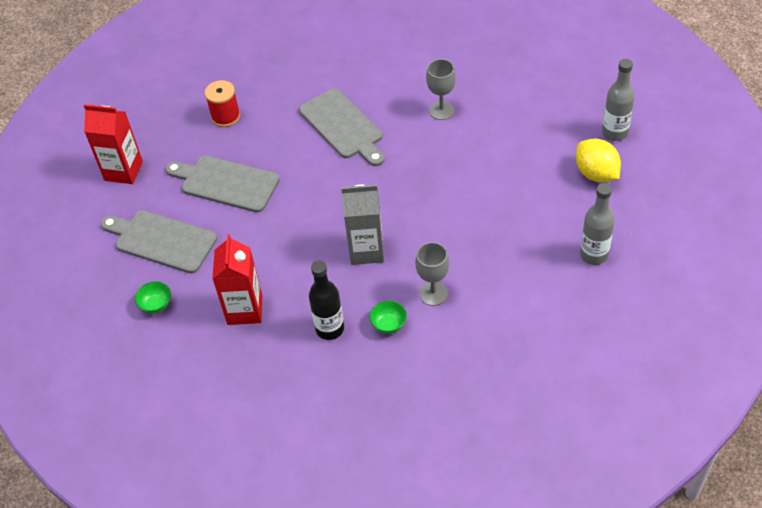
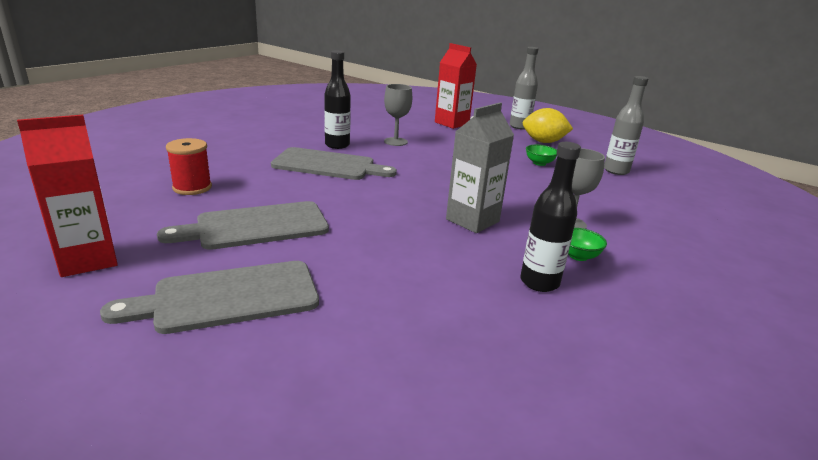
camera: 50 degrees left, 25 degrees down
green bowl [135,281,171,313] -> green bowl moved to [526,145,557,166]
red carton [212,234,263,325] -> red carton moved to [435,43,477,129]
none -> black bottle [324,51,351,149]

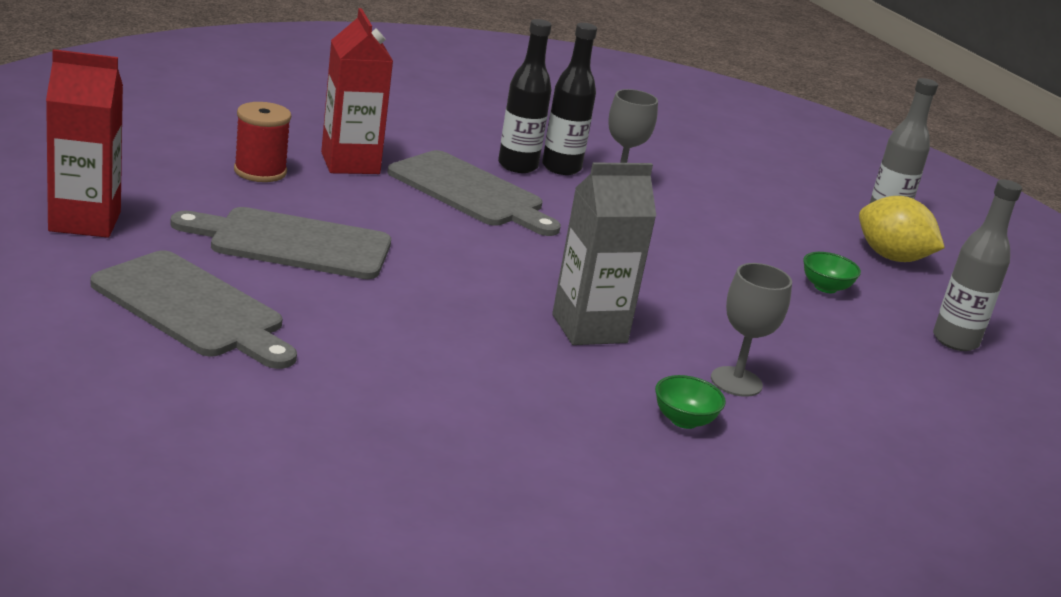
camera: 25 degrees right, 0 degrees up
grey cutting board [100,261,319,334] -> grey cutting board turned 150 degrees counterclockwise [91,251,297,369]
red carton [435,43,477,129] -> red carton moved to [321,8,393,174]
black bottle [520,142,581,292] -> black bottle moved to [542,23,597,175]

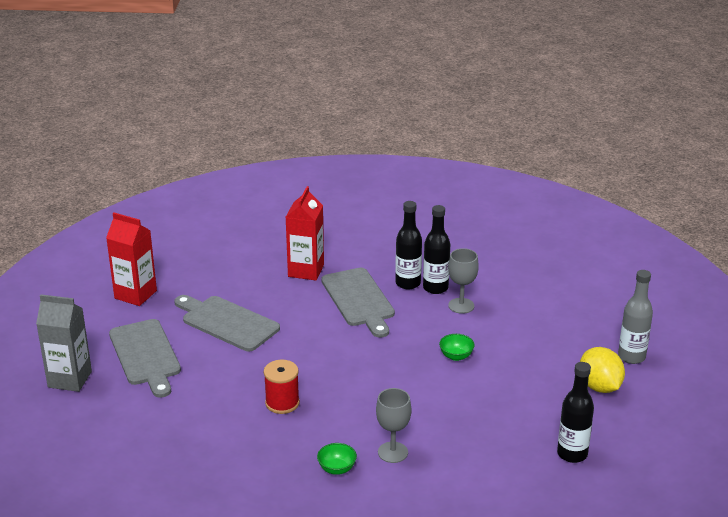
camera: 35 degrees right, 5 degrees up
red spool [234,102,291,182] -> red spool moved to [264,360,300,414]
grey carton [552,163,656,345] -> grey carton moved to [36,294,92,392]
green bowl [803,252,861,293] -> green bowl moved to [439,334,475,361]
grey bottle [933,180,1022,351] -> black bottle [557,362,594,463]

